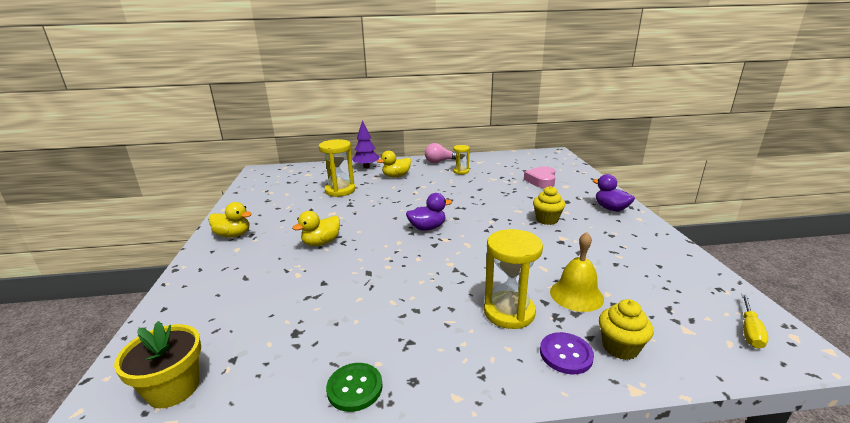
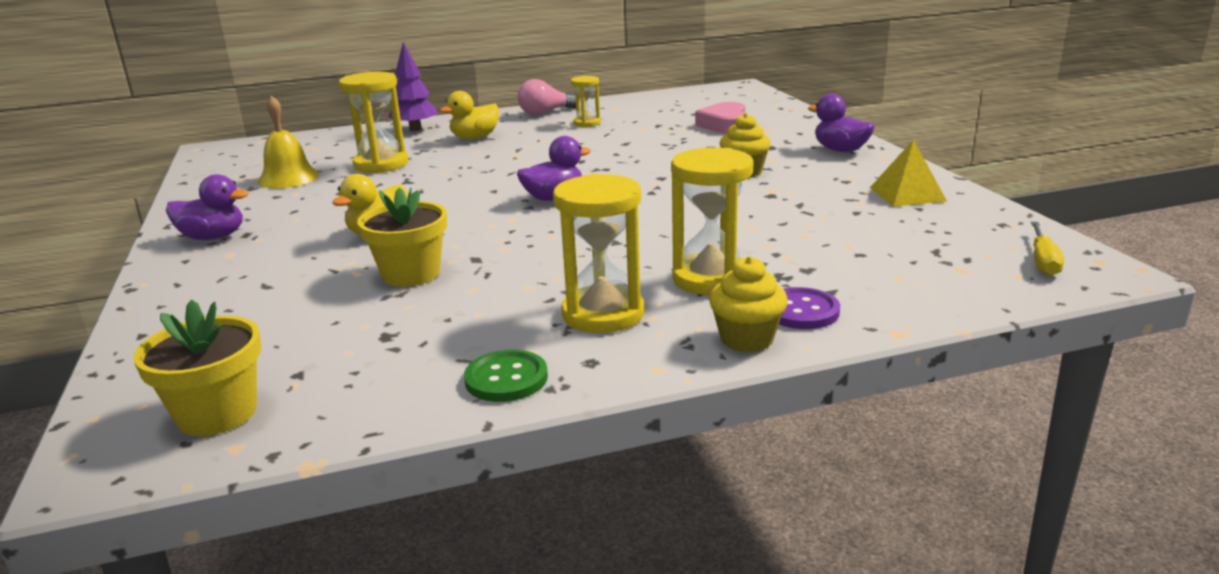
camera: 10 degrees left, 0 degrees up
yellow duck [208,202,252,238] -> purple duck [166,174,249,240]
yellow bell [550,232,604,312] -> yellow bell moved to [258,95,319,188]
yellow cupcake [599,299,654,360] -> yellow cupcake moved to [709,256,788,352]
none -> yellow flower pot [358,187,447,287]
none -> yellow hourglass [553,174,644,333]
none -> yellow pyramid [870,139,947,207]

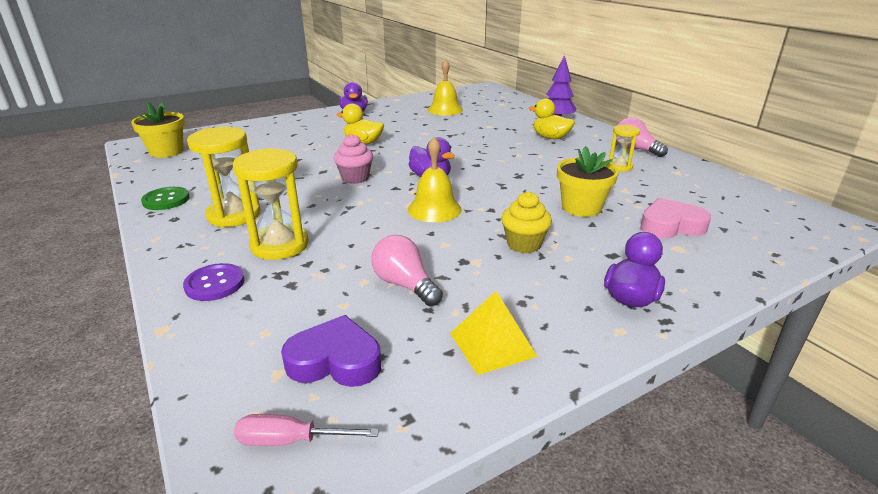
camera: 75 degrees right, 5 degrees up
yellow hourglass [339,72,408,173] -> none
yellow flower pot [358,187,447,287] -> yellow flower pot moved to [557,146,619,217]
yellow cupcake [709,256,788,352] -> none
yellow screwdriver [1031,222,1064,276] -> pink screwdriver [234,414,379,446]
none -> purple heart [281,315,381,387]
none -> pink cupcake [333,134,373,184]
none -> pink light bulb [371,235,443,306]
none -> yellow bell [408,137,462,222]

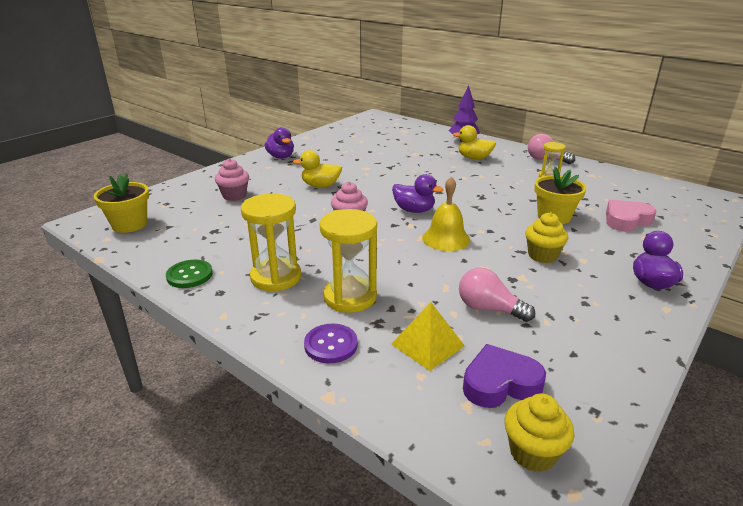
camera: 20 degrees left, 0 degrees up
pink screwdriver [234,414,379,446] -> yellow cupcake [505,393,574,472]
yellow bell [428,59,463,115] -> none
yellow pyramid [450,291,537,375] -> yellow pyramid moved to [391,302,465,371]
none -> pink cupcake [215,158,249,201]

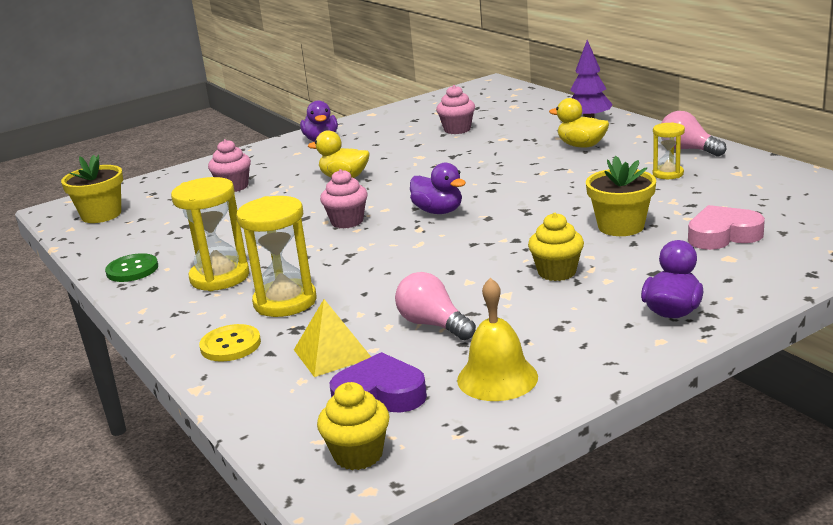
camera: 20 degrees right, 5 degrees down
purple button [304,324,358,363] -> yellow button [199,324,261,362]
yellow bell [422,177,470,251] -> yellow bell moved to [457,278,538,401]
none -> pink cupcake [436,85,475,134]

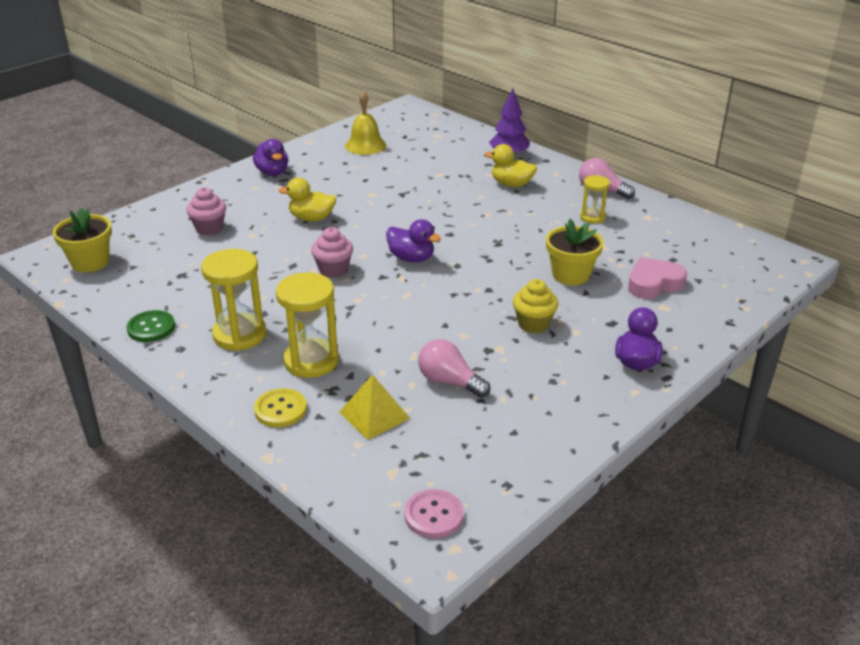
camera: 15 degrees left, 10 degrees up
yellow cupcake [317,382,390,470] -> pink button [404,489,464,538]
purple heart [329,352,427,413] -> none
pink cupcake [436,85,475,134] -> none
yellow bell [457,278,538,401] -> yellow bell moved to [345,91,386,155]

